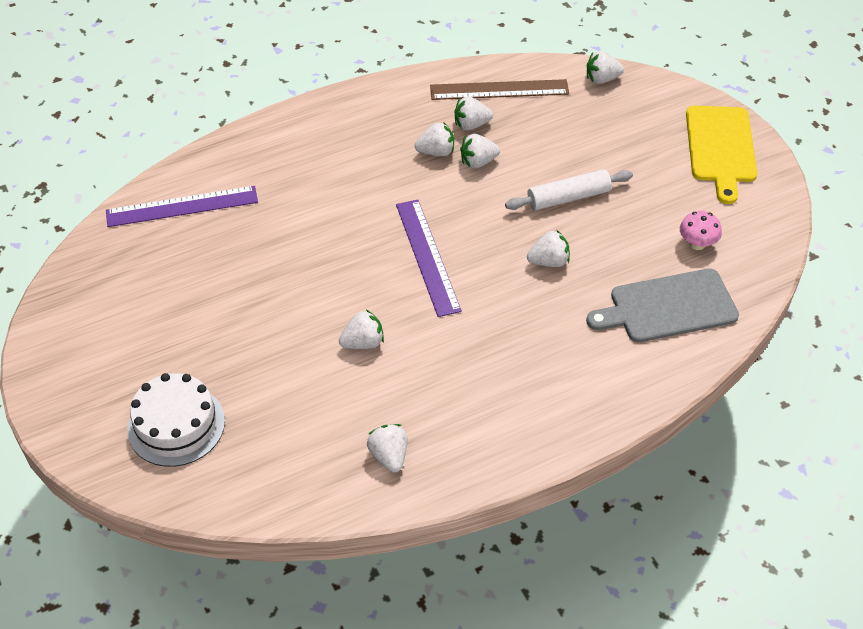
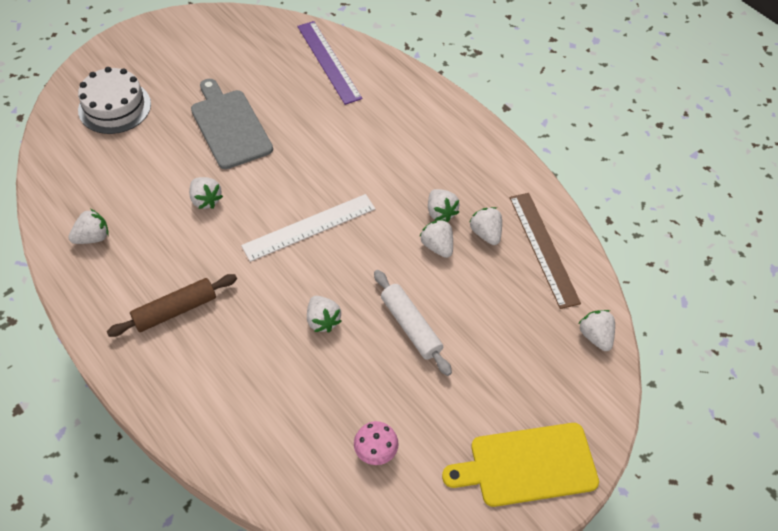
camera: 75 degrees right, 5 degrees up
purple ruler [396,200,462,317] -> white ruler [241,194,376,262]
grey cutting board [586,269,739,343] -> grey cutting board moved to [191,79,273,169]
none -> brown rolling pin [107,274,237,337]

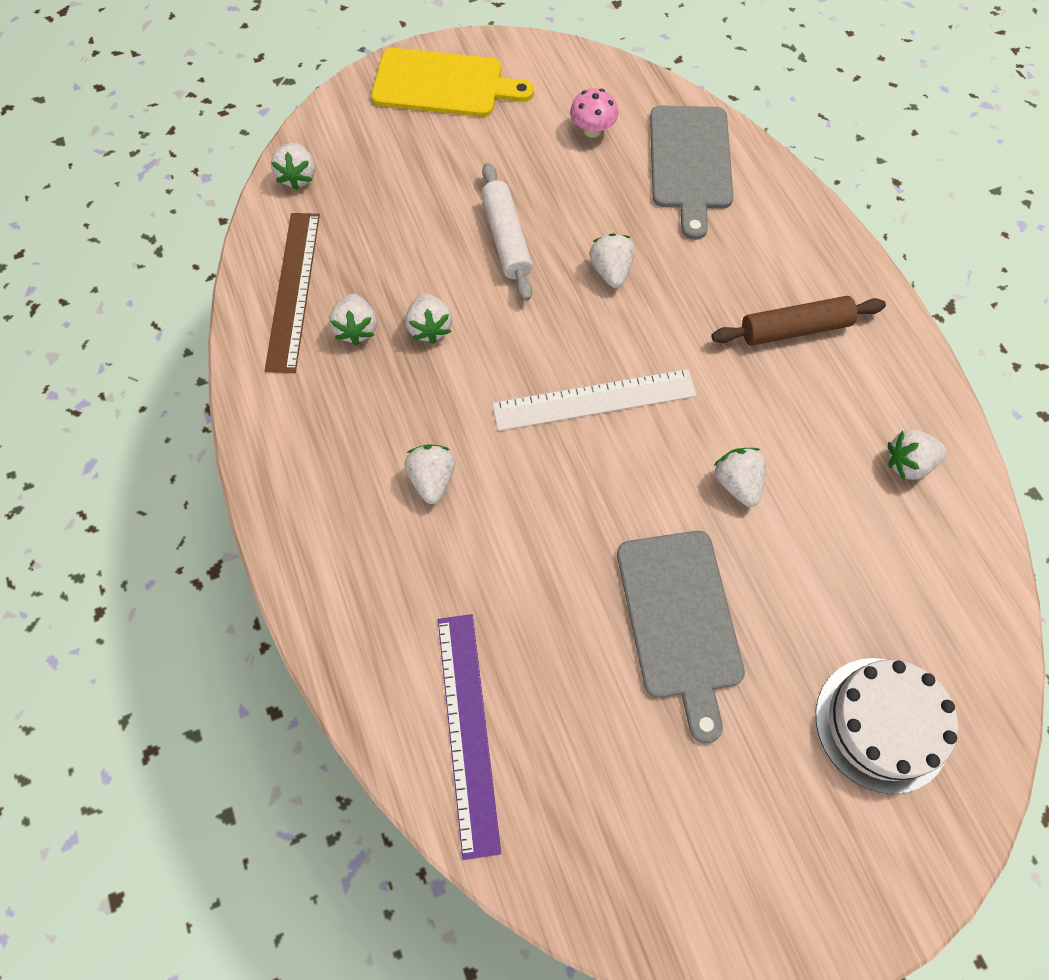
camera: 160 degrees left, 10 degrees up
white strawberry [428,189,460,222] -> white strawberry moved to [405,444,455,504]
none -> grey cutting board [650,106,733,240]

